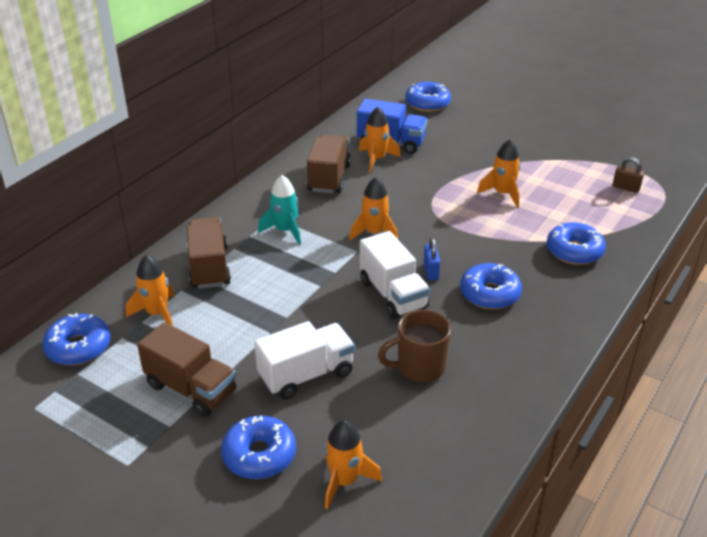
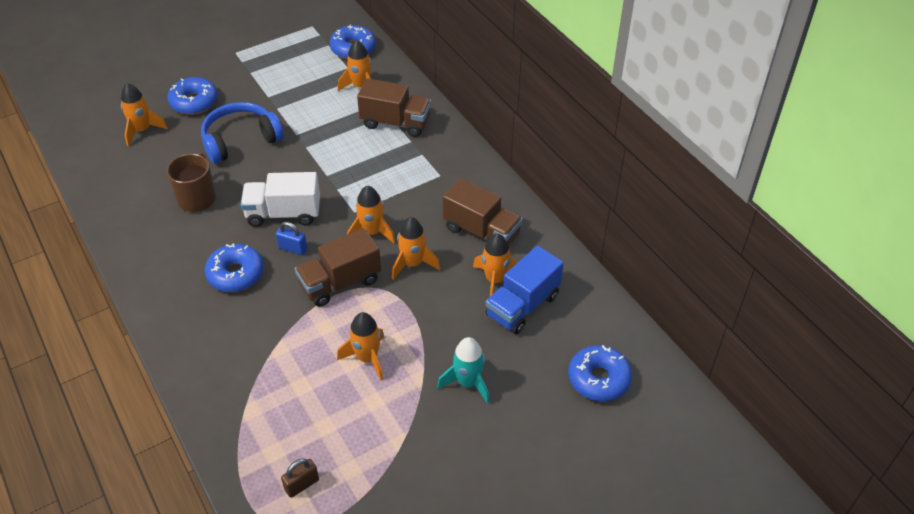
camera: 115 degrees right, 10 degrees up
brown truck [137,322,236,417] -> brown truck moved to [295,228,381,307]
white truck [254,321,355,400] -> blue headphones [201,102,284,164]
turquoise rocket [258,175,301,245] -> turquoise rocket moved to [437,337,490,404]
blue donut [547,222,606,265] -> none
none -> orange rocket [392,217,440,280]

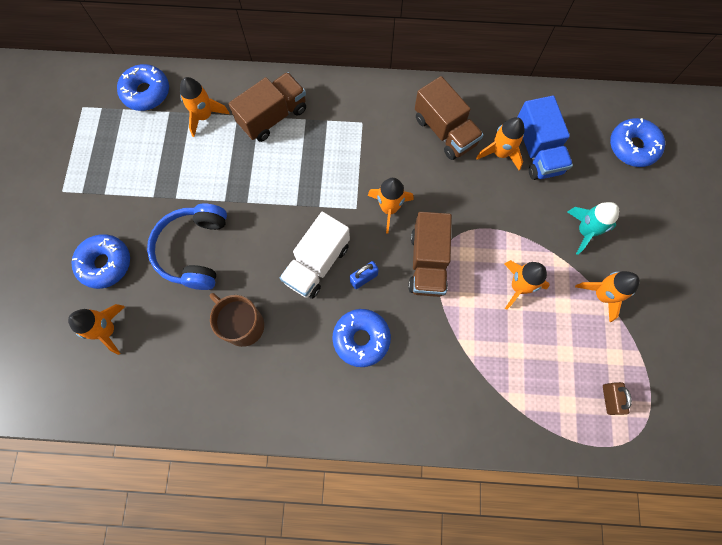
camera: 55 degrees left, 25 degrees up
orange rocket [392,217,440,280] -> orange rocket moved to [575,271,640,322]
brown truck [443,178,523,245] -> brown truck turned 75 degrees clockwise [415,76,484,160]

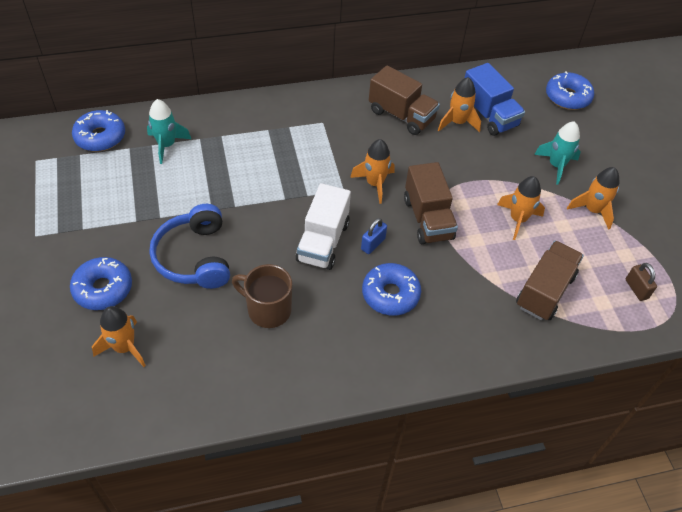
camera: 20 degrees left, 20 degrees down
orange rocket [180,77,229,137] -> turquoise rocket [147,99,191,164]
brown truck [229,72,306,142] -> brown truck moved to [516,241,584,320]

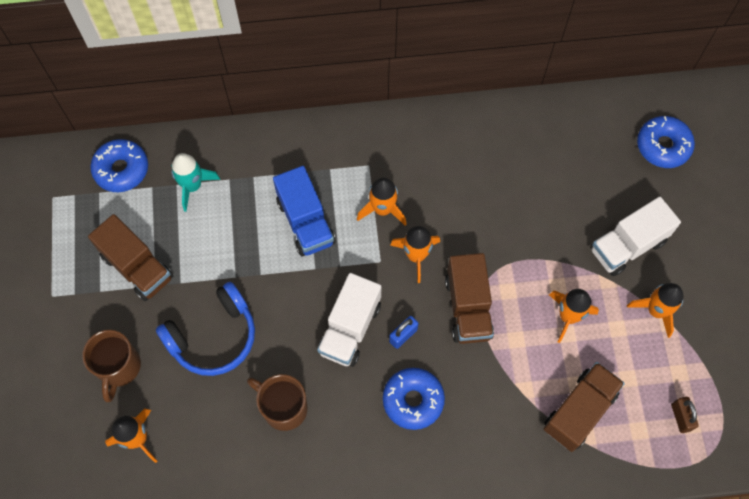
camera: 10 degrees right, 15 degrees up
blue donut [70,257,132,310] -> brown mug [82,330,141,402]
blue headphones [149,204,230,289] -> blue headphones turned 120 degrees counterclockwise [156,282,255,376]
brown truck [369,65,440,135] -> brown truck moved to [88,214,173,301]
orange rocket [438,77,481,132] -> orange rocket moved to [357,177,407,226]
blue truck [465,63,525,136] -> blue truck moved to [273,166,336,256]
turquoise rocket [534,121,580,185] -> white truck [590,197,681,276]

